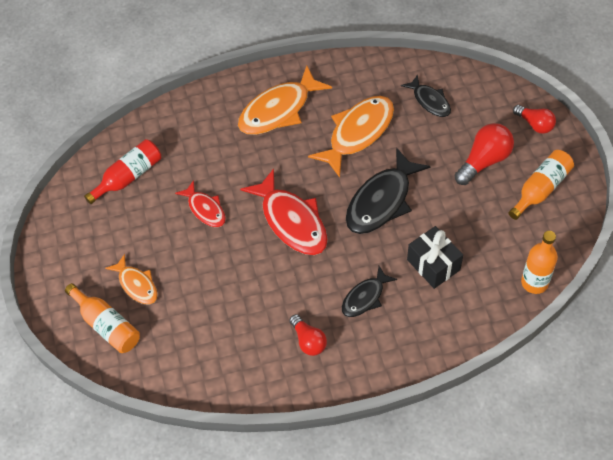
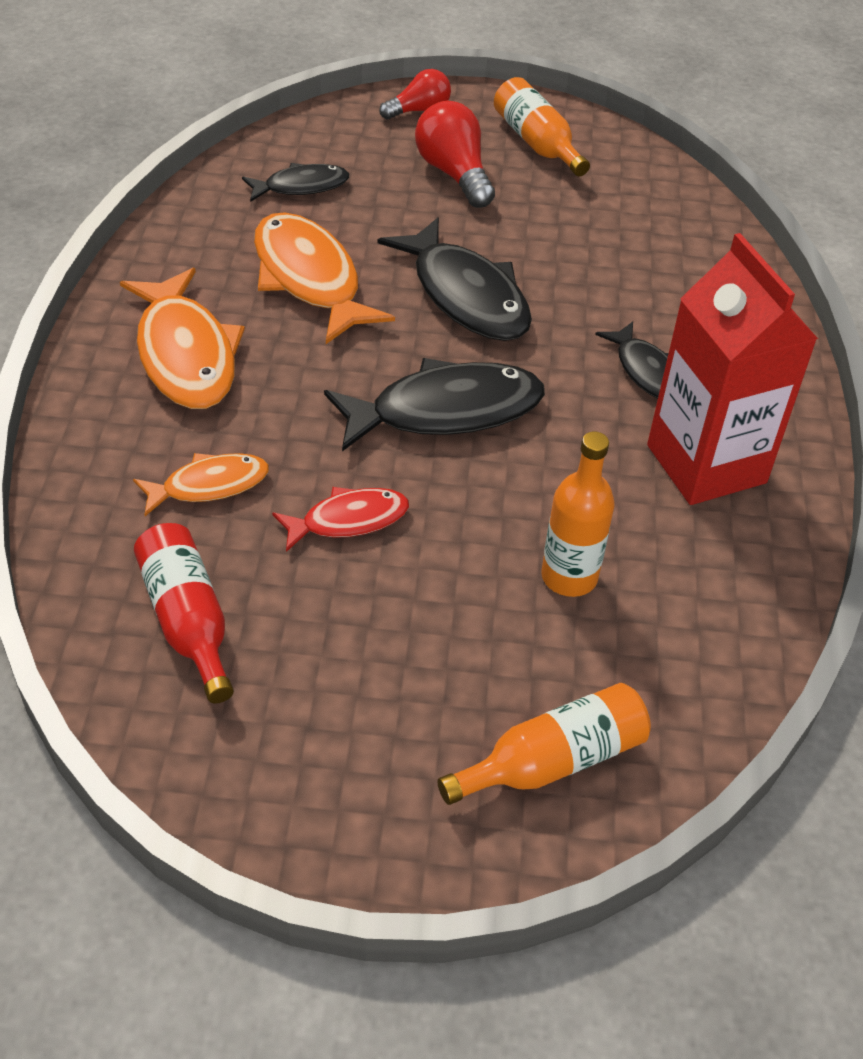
camera: 75 degrees left, 10 degrees down
orange fish [105,254,158,304] -> orange fish moved to [133,453,269,516]
red fish [240,169,328,255] -> black fish [324,358,545,451]
red light bulb [289,314,327,356] -> red carton [647,233,818,505]
black gift [407,226,463,289] -> none
orange bottle [521,231,558,294] -> orange bottle moved to [541,432,615,597]

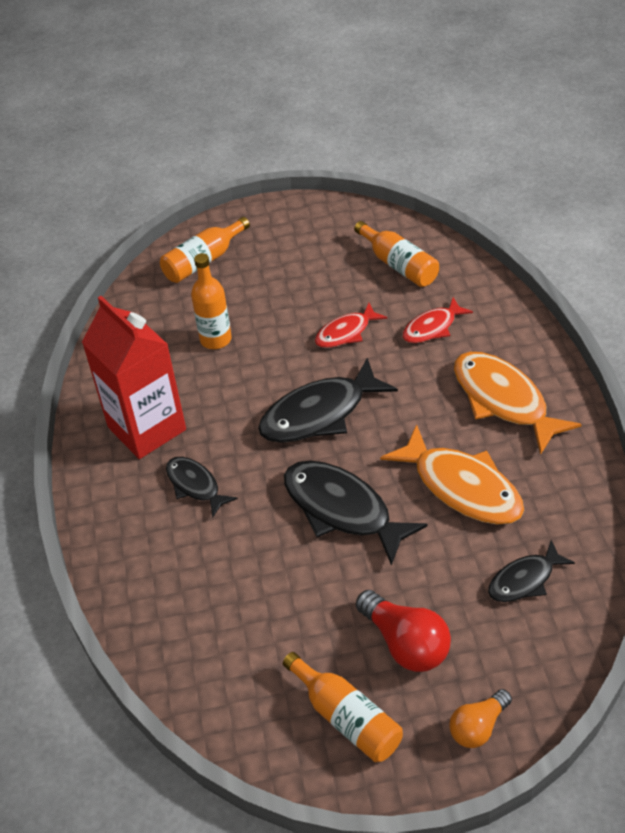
camera: 170 degrees right, 0 degrees up
orange fish [133,453,269,516] -> red fish [402,297,473,343]
red bottle [134,523,234,703] -> orange bottle [354,221,439,287]
red light bulb [379,69,451,119] -> orange light bulb [449,689,512,748]

